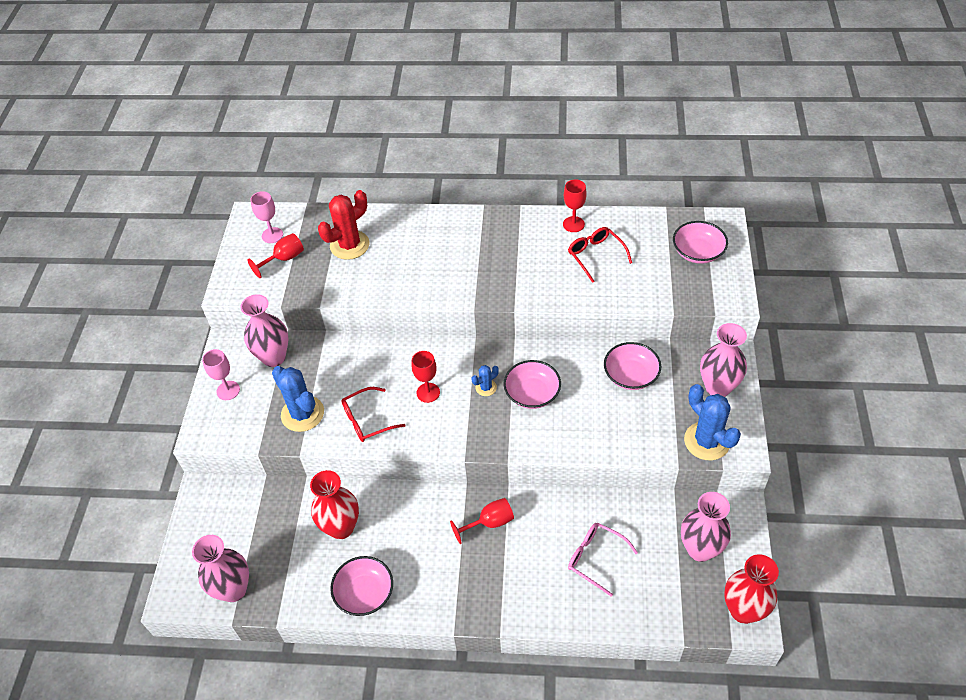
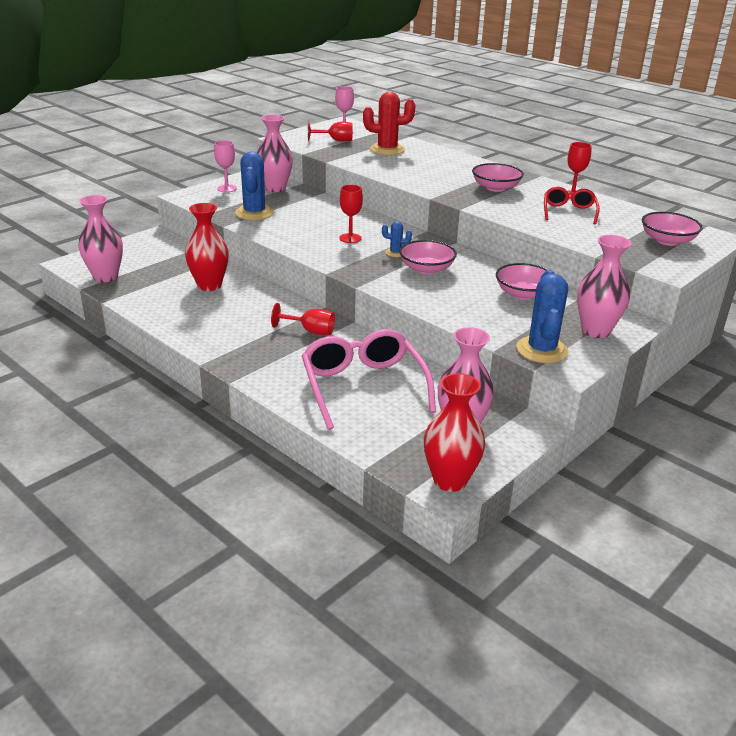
camera: 35 degrees right, 20 degrees down
pink bowl [330,556,393,616] -> pink bowl moved to [472,163,524,192]
red glasses [341,387,405,442] -> none
pink glasses [568,522,638,596] -> pink glasses [302,329,436,430], size x1.80

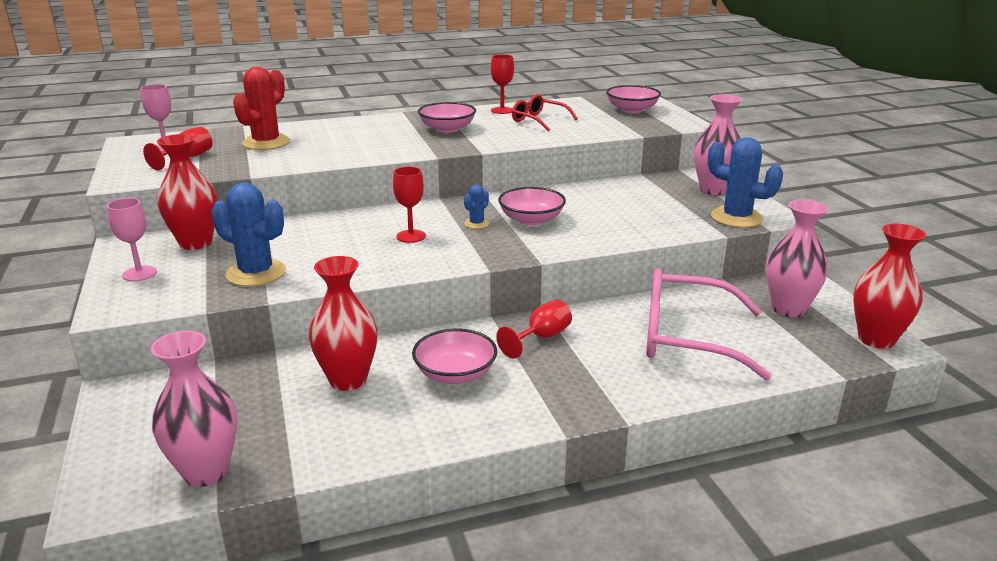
camera: 60 degrees left, 5 degrees down
pink vase [257,115,293,192] -> red vase [157,134,217,250]
pink bowl [496,263,548,300] -> pink bowl moved to [412,329,497,384]

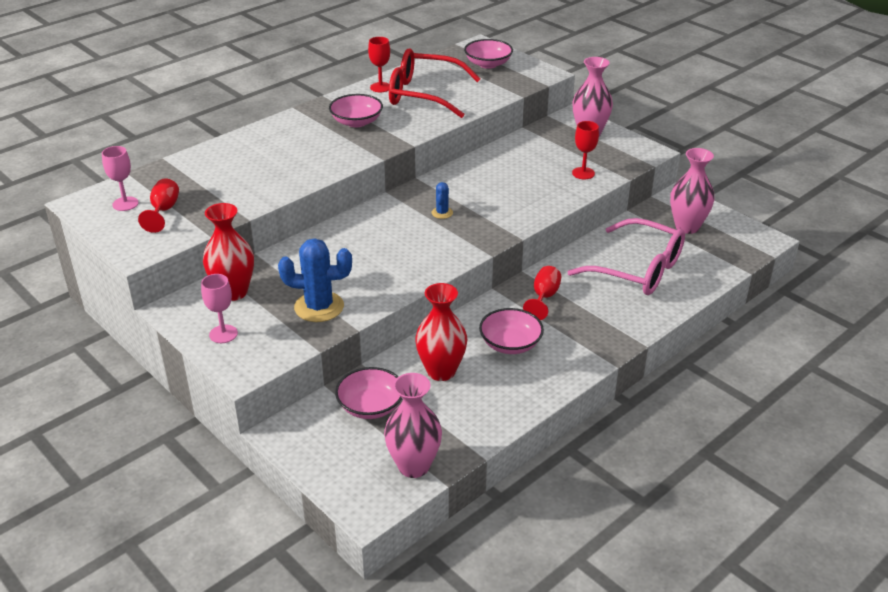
camera: 25 degrees left, 10 degrees up
red cactus [233,67,290,150] -> none
red goblet [393,167,426,243] -> red goblet moved to [572,121,599,179]
pink bowl [498,187,566,225] -> pink bowl moved to [335,367,402,419]
red glasses [512,94,578,132] -> red glasses [389,49,480,118], size x1.80
pink glasses [646,268,771,380] -> pink glasses turned 135 degrees counterclockwise [568,218,685,295]
blue cactus [708,137,783,228] -> none
red vase [853,223,926,349] -> none

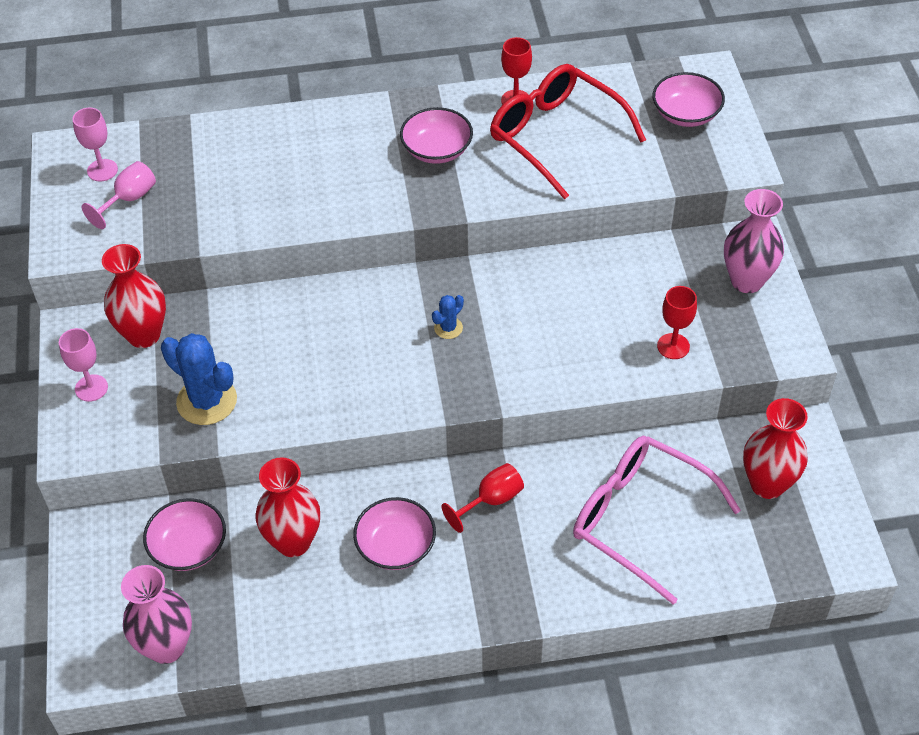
camera: 35 degrees right, 15 degrees up
red goblet [138,179,179,233] -> pink goblet [82,161,156,229]
pink glasses [568,218,685,295] -> pink glasses turned 150 degrees clockwise [573,436,741,604]
pink vase [670,148,715,234] -> red vase [743,398,808,499]

